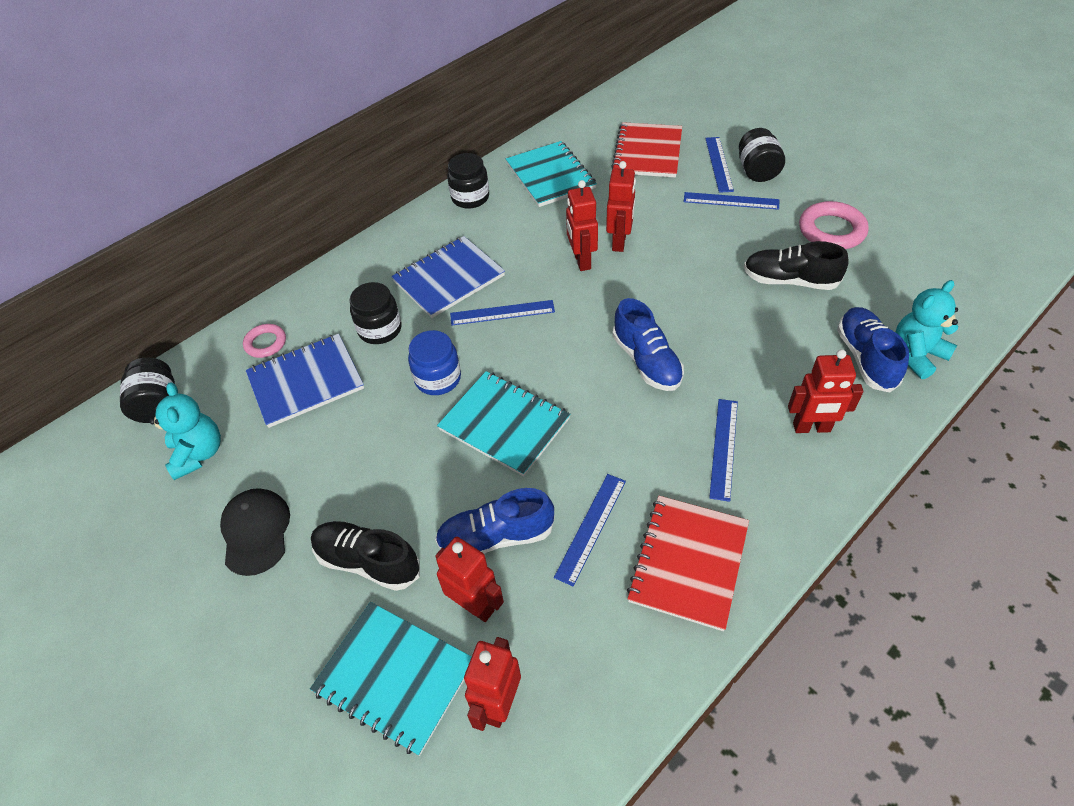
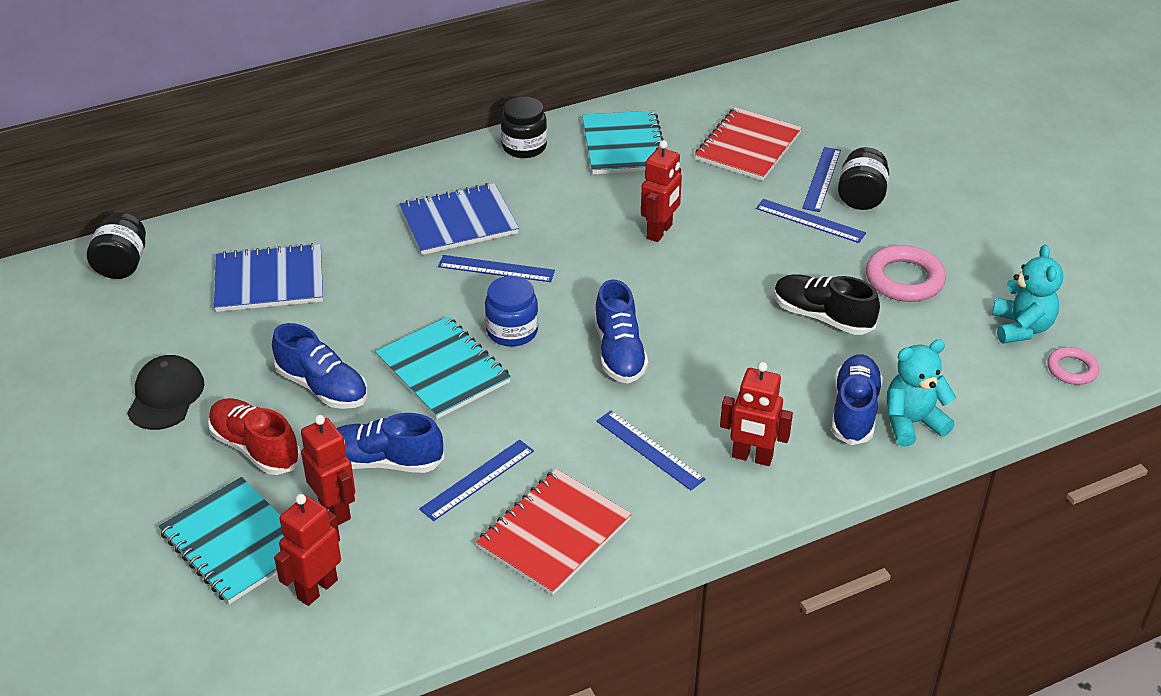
camera: 15 degrees right, 10 degrees down
turquoise teddy bear [149,382,221,480] -> turquoise teddy bear moved to [992,245,1063,344]
pink ring [243,324,286,358] -> pink ring moved to [1047,347,1099,385]
black shoe [311,521,420,591] -> red shoe [208,398,301,475]
black jar [349,282,402,344] -> none
blue jar [408,330,461,395] -> blue jar moved to [485,276,538,347]
red robot [566,180,598,271] -> none
blue ruler [709,399,738,502] -> blue ruler turned 75 degrees counterclockwise [596,411,706,490]
none -> blue shoe [272,323,368,409]

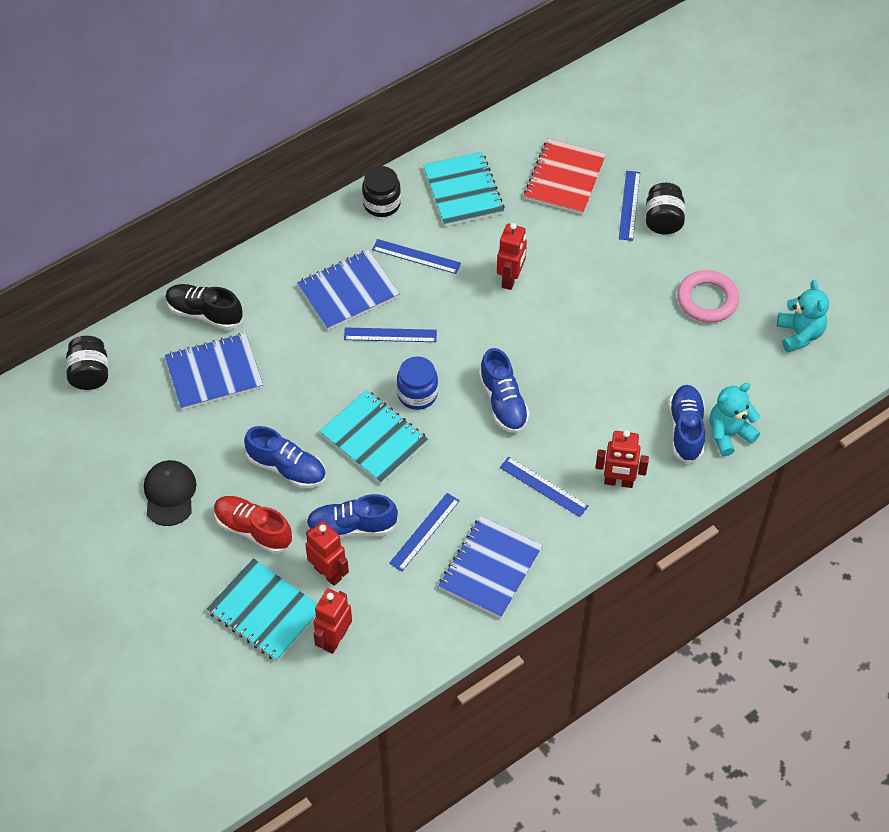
camera: 10 degrees left, 15 degrees up
red notebook [476,469,632,595] -> blue notebook [438,516,543,618]
blue ruler [756,199,866,243] -> blue ruler moved to [372,239,461,274]
black shoe [774,274,880,335] -> black shoe moved to [165,284,243,330]
pink ring [1047,347,1099,385] -> none

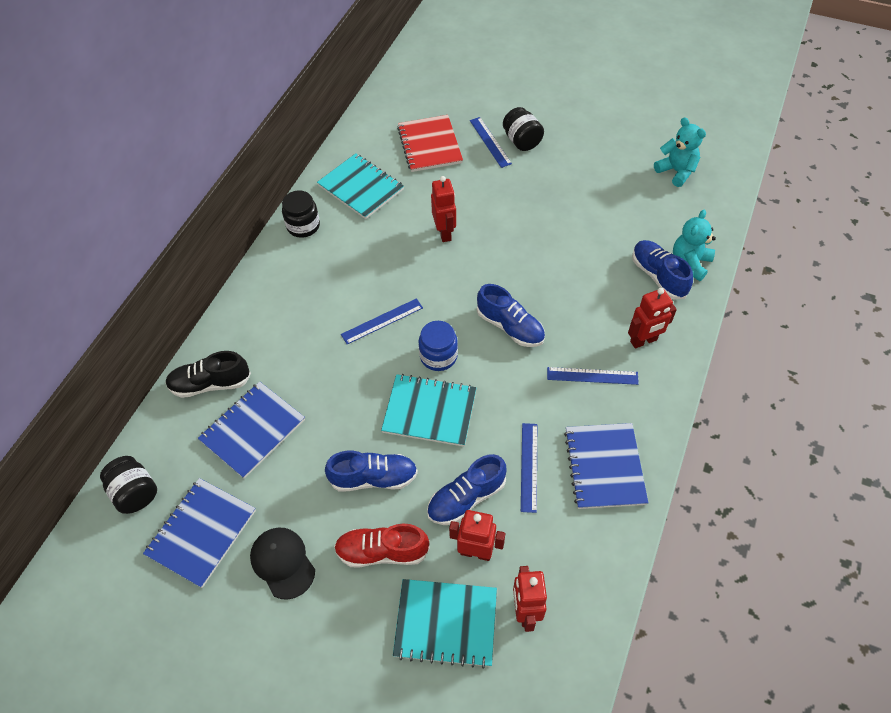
camera: 30 degrees left, 0 degrees up
blue notebook [297,250,400,330] -> blue notebook moved to [143,478,256,588]
blue ruler [372,239,461,274] -> none
pink ring [677,270,739,323] -> none

